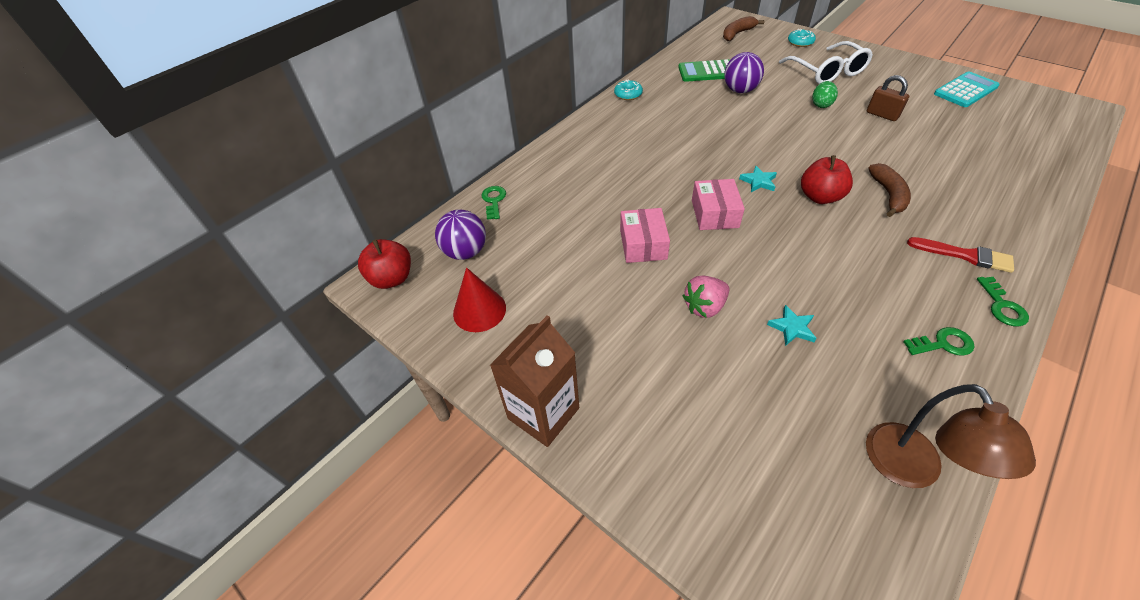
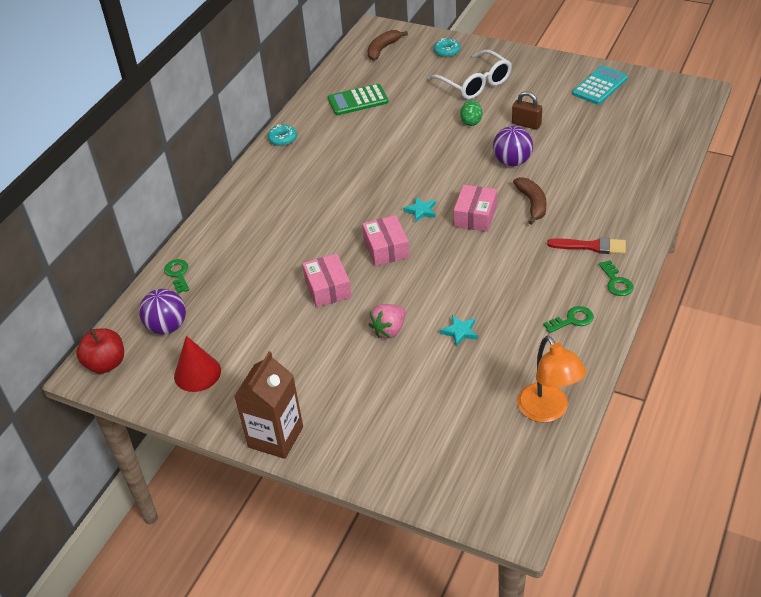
camera: 15 degrees left, 5 degrees down
purple ball [724,52,764,93] -> purple ball moved to [493,126,533,166]
red apple [801,155,853,204] -> pink box [454,185,497,232]
brown lamp [866,384,1036,488] -> orange lamp [517,335,586,422]

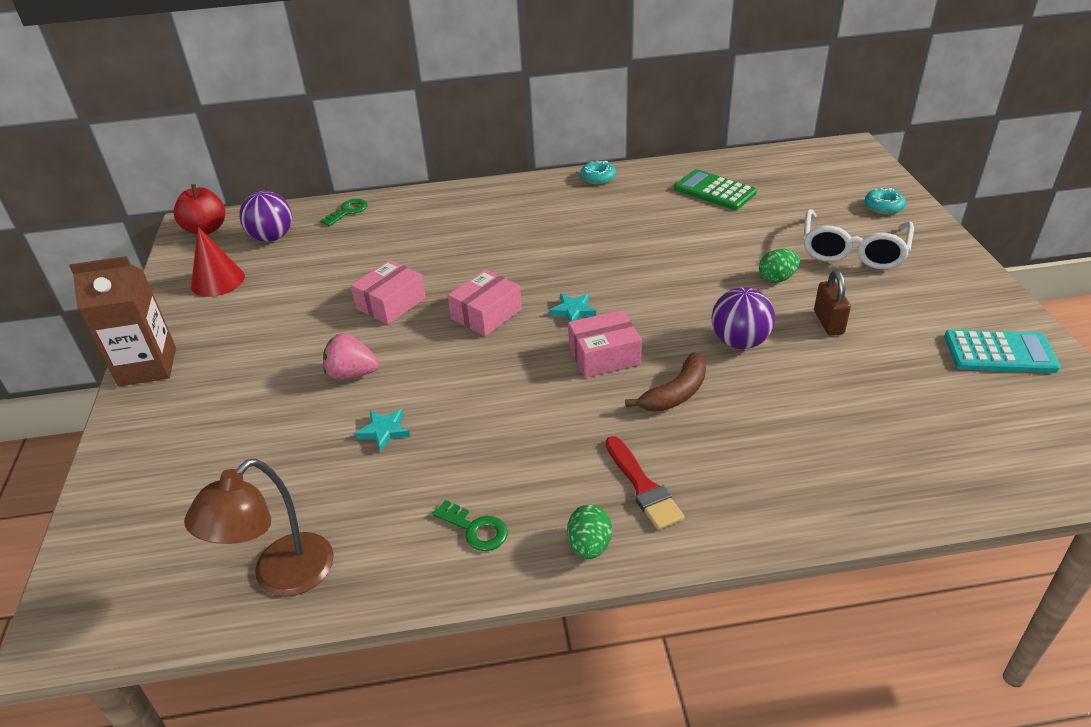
camera: 55 degrees right, 5 degrees down
brown banana [368,30,408,61] -> none
orange lamp [517,335,586,422] -> brown lamp [184,458,334,597]
green key [599,260,634,296] -> green egg [567,505,612,559]

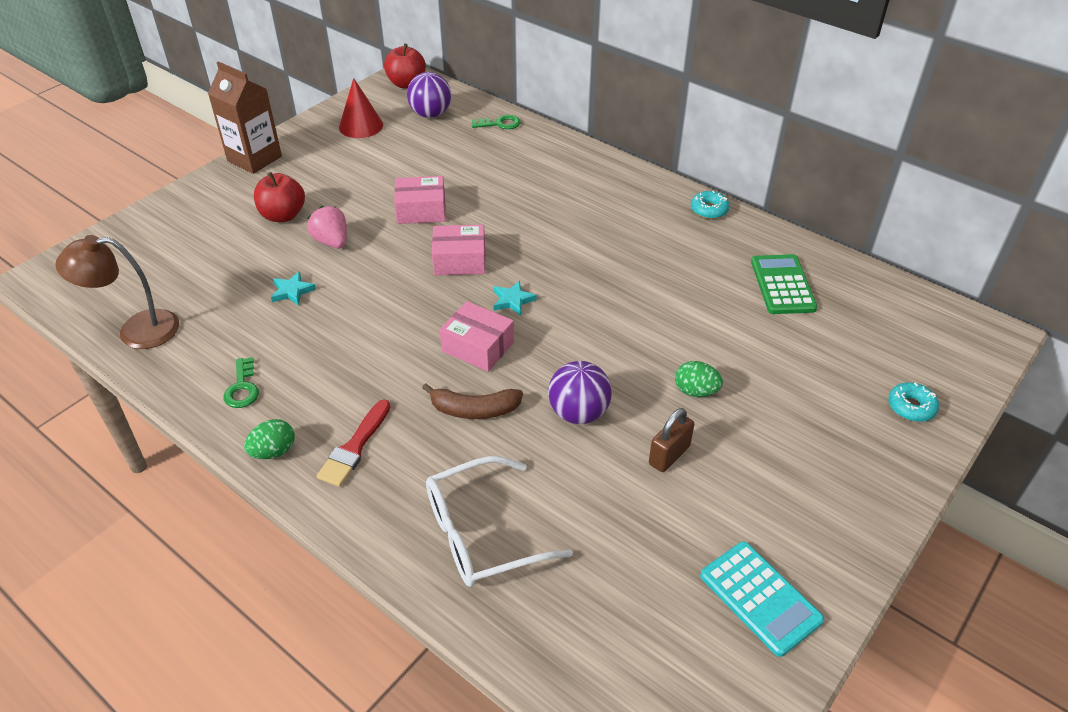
camera: 45 degrees right, 5 degrees up
white glasses [804,209,914,269] -> white glasses moved to [426,456,573,587]
none -> red apple [254,172,305,222]

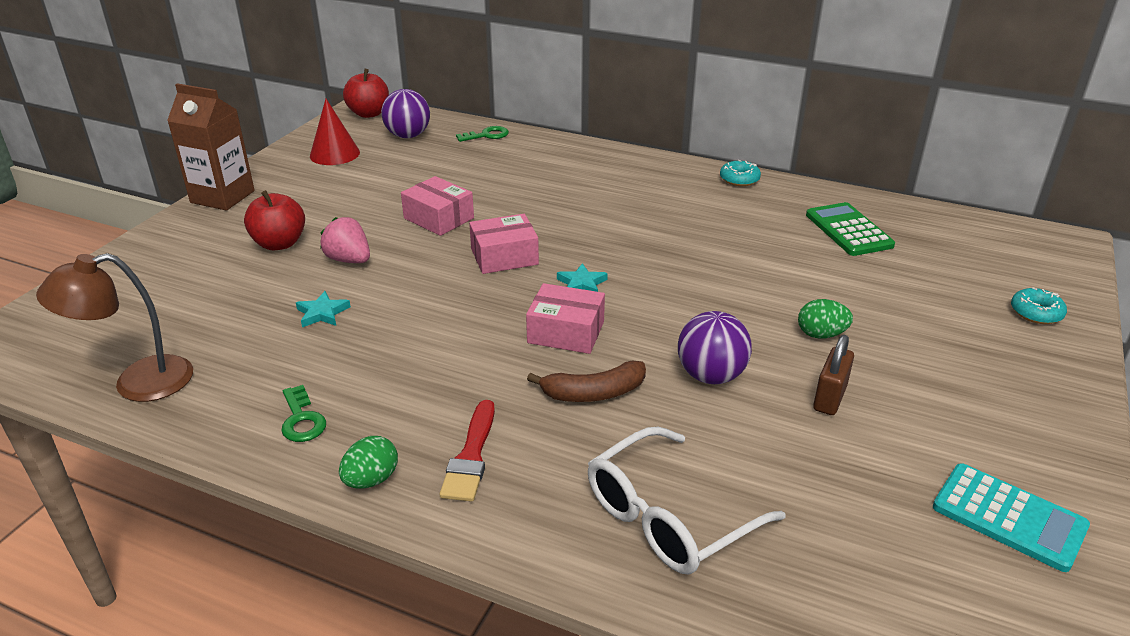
camera: 15 degrees left, 10 degrees down
pink box [394,176,446,224] -> pink box turned 60 degrees clockwise [401,176,474,236]

